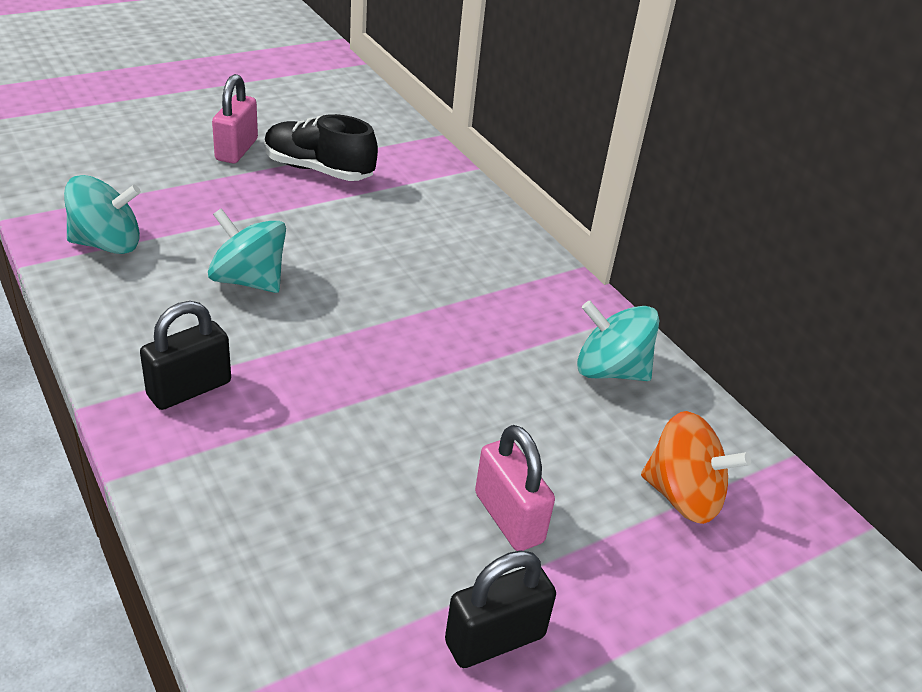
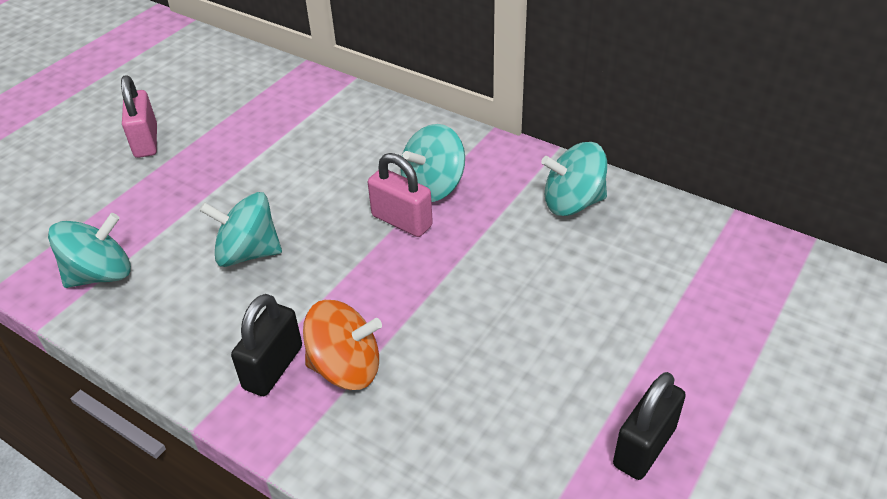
camera: 20 degrees left, 5 degrees up
black shoe [264,114,378,181] -> none
pink padlock [475,425,555,551] -> pink padlock moved to [368,153,433,237]
orange spinning top [641,411,751,524] -> orange spinning top moved to [303,300,382,390]
none -> turquoise spinning top [400,124,465,202]

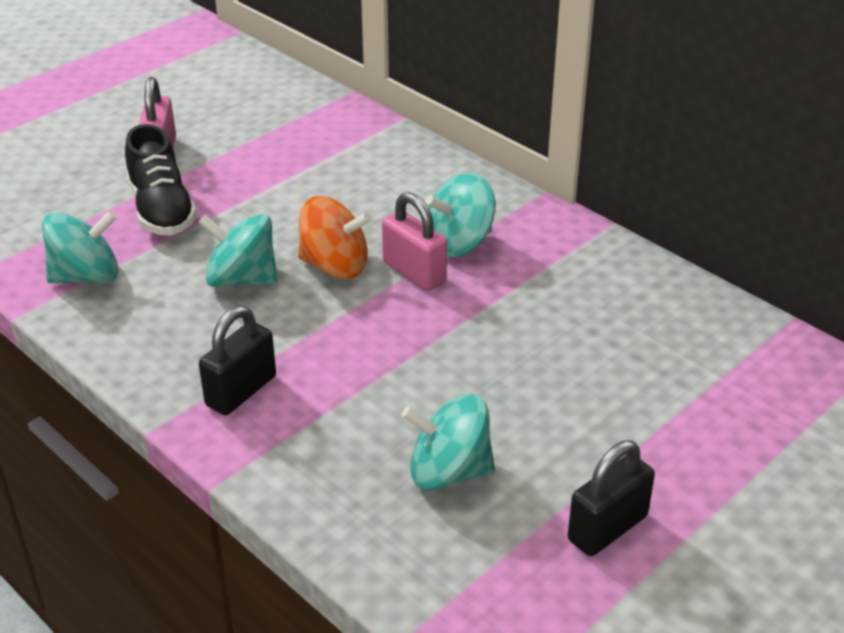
camera: 10 degrees right, 5 degrees down
orange spinning top [303,300,382,390] -> orange spinning top moved to [298,196,371,279]
turquoise spinning top [541,142,607,216] -> turquoise spinning top moved to [402,394,495,490]
none -> black shoe [125,124,197,236]

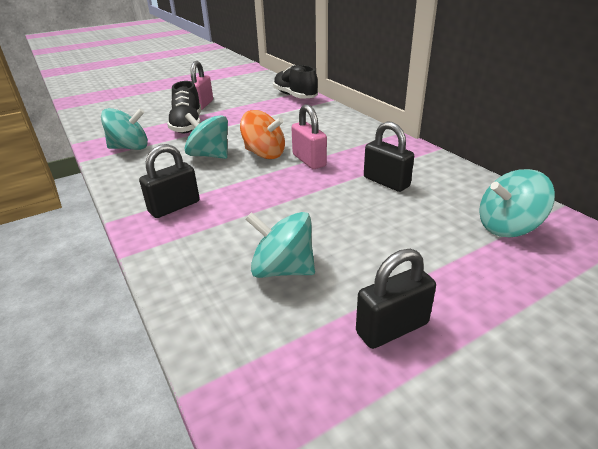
camera: 15 degrees right, 5 degrees down
turquoise spinning top [425,173,496,257] -> turquoise spinning top moved to [479,169,555,237]
none -> black shoe [273,65,318,99]
none -> black padlock [364,122,414,192]

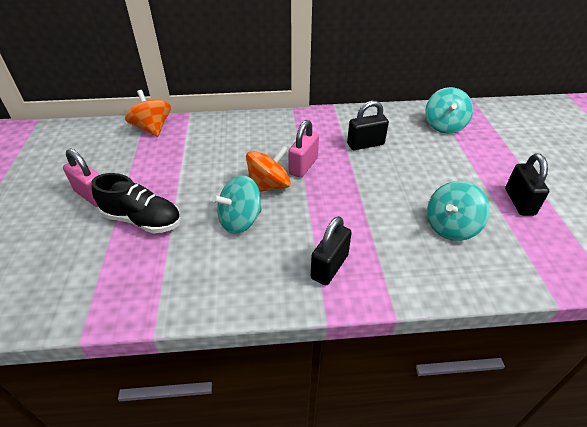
camera: 65 degrees left, 10 degrees up
turquoise spinning top [101,108,148,150] -> none
black padlock [139,144,200,218] -> black padlock turned 45 degrees clockwise [311,216,352,285]
black shoe [273,65,318,99] -> orange spinning top [125,90,171,137]
pink padlock [291,104,327,169] -> pink padlock turned 60 degrees counterclockwise [288,120,319,178]

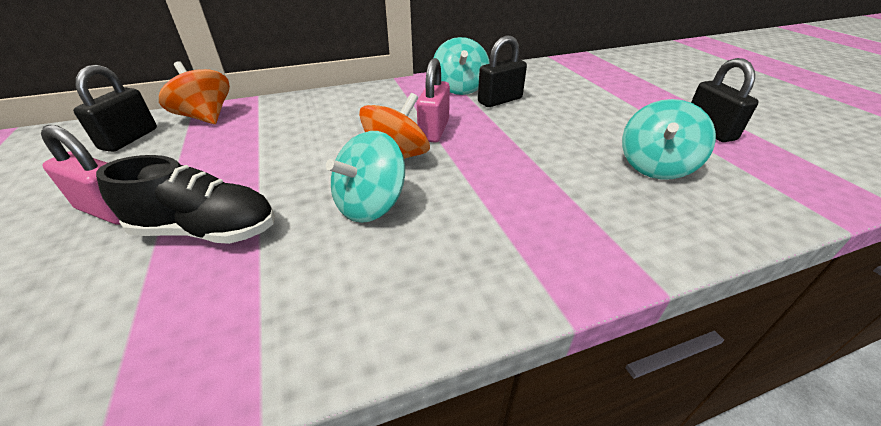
camera: 15 degrees left, 5 degrees down
black padlock [311,216,352,285] -> black padlock moved to [73,65,157,152]
turquoise spinning top [425,87,473,134] -> turquoise spinning top moved to [434,37,490,95]

